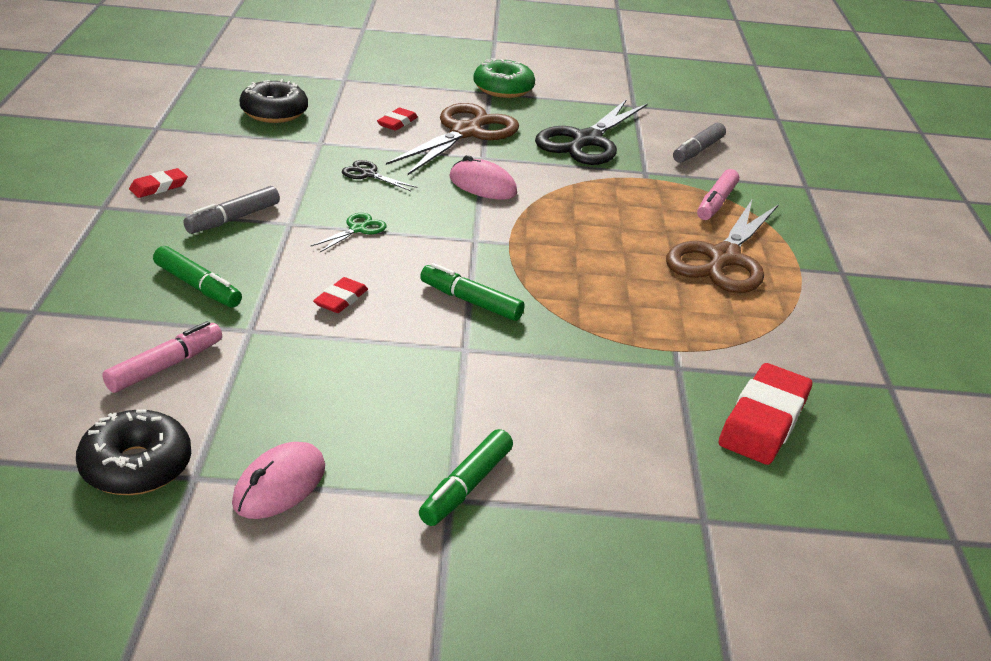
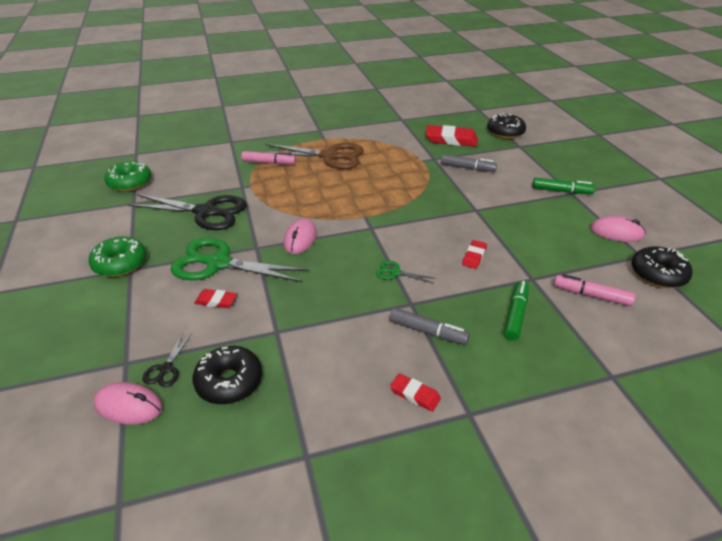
camera: 105 degrees left, 5 degrees up
red eraser [313,277,368,313] -> red eraser turned 75 degrees counterclockwise [462,240,487,269]
black scissors [342,160,417,191] -> black scissors moved to [142,333,192,387]
brown scissors [386,103,519,175] -> green scissors [171,237,309,282]
green marker [420,263,525,321] -> none
grey marker [673,123,726,163] -> grey marker moved to [441,154,497,172]
none -> pink mouse [94,382,163,425]
none -> green donut [104,161,151,192]
none -> black donut [487,113,526,139]

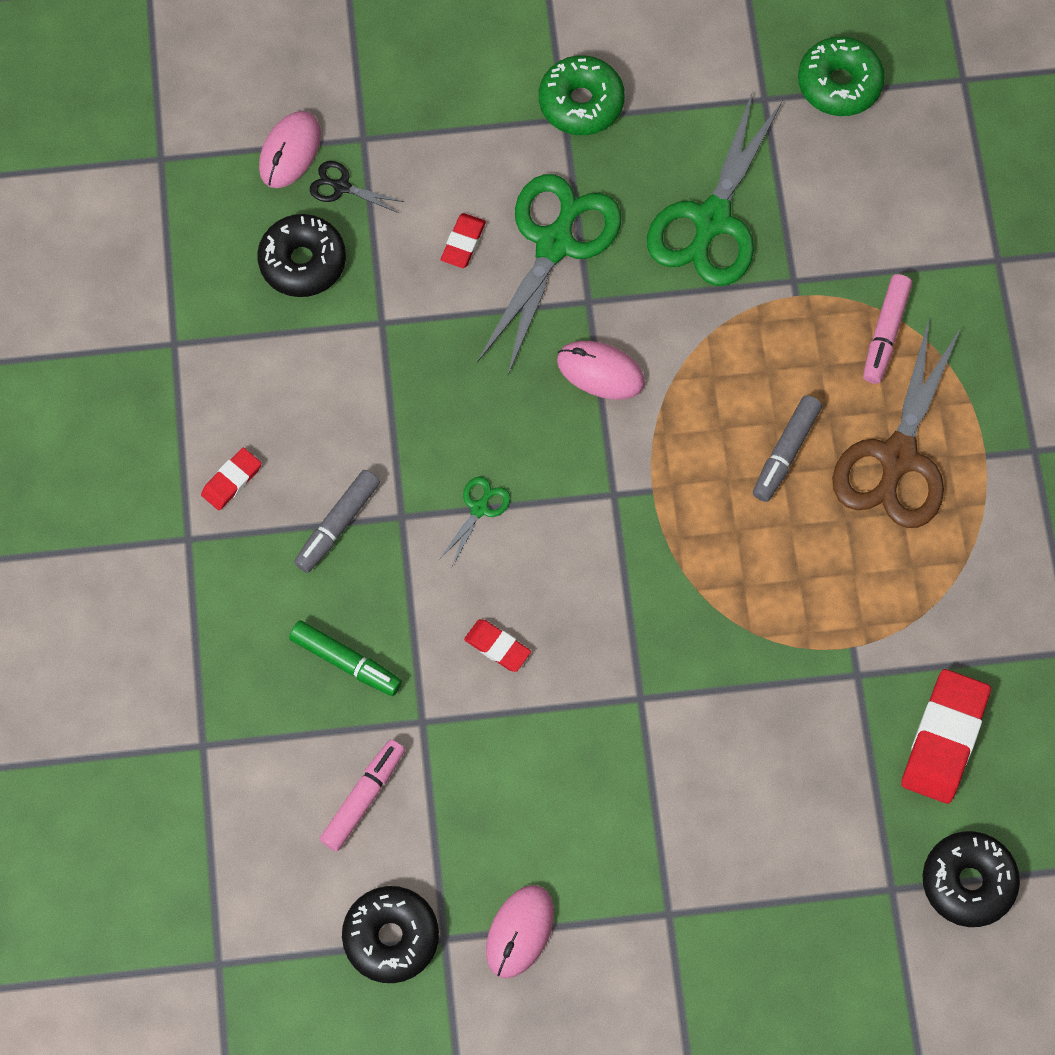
camera: 100 degrees right, 30 degrees up
black scissors [128,194,246,230] -> green scissors [647,91,783,286]
grey marker [441,154,497,172] -> grey marker moved to [753,395,822,502]
green marker [533,178,595,194] -> none

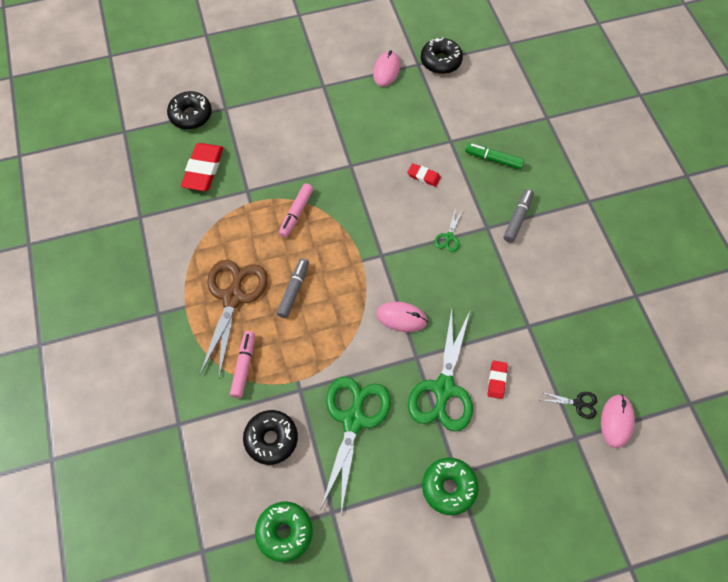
camera: 170 degrees right, 5 degrees down
red eraser [201,448,261,510] -> none
black donut [257,214,346,297] -> black donut moved to [243,410,298,465]
pink marker [320,739,405,852] -> pink marker moved to [279,184,313,238]

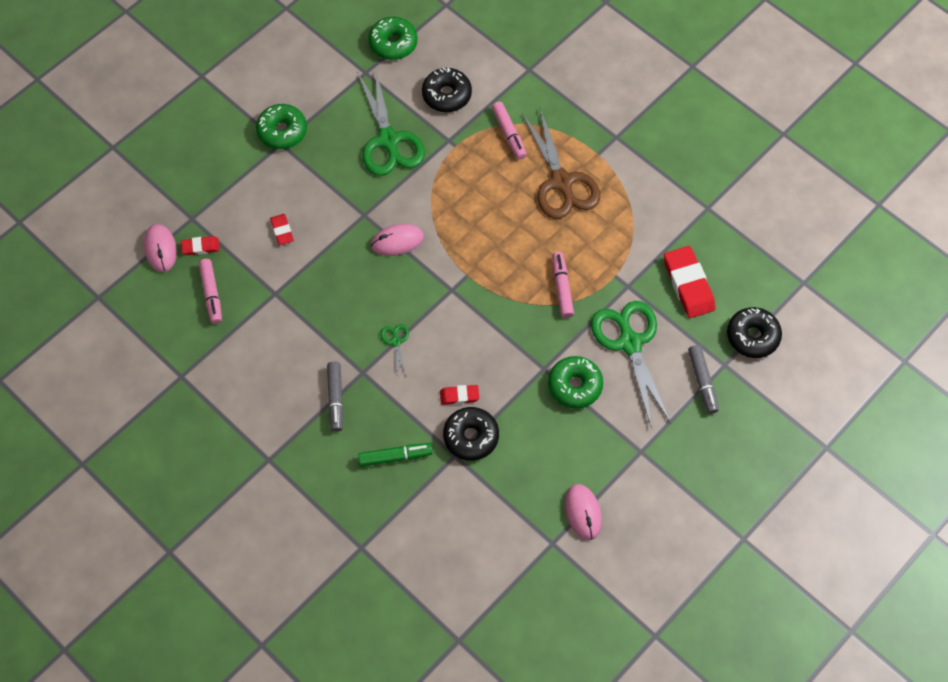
camera: 150 degrees right, 0 degrees up
grey marker [277,258,309,318] -> grey marker moved to [688,345,719,414]
green scissors [408,308,473,432] -> green scissors moved to [591,301,671,426]
black donut [421,37,463,74] -> black donut moved to [443,407,499,461]
black scissors [541,392,597,419] -> red eraser [181,236,220,255]
none -> pink marker [198,259,222,324]
none -> green donut [548,356,603,409]

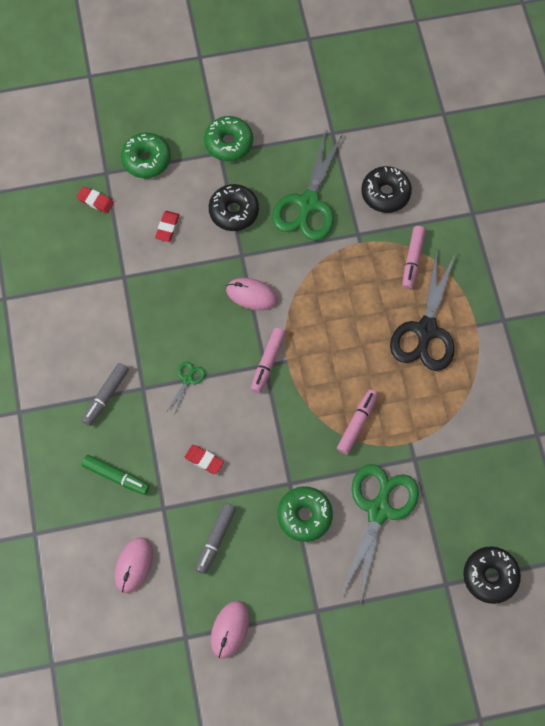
camera: 35 degrees right, 5 degrees up
pink mouse [144,224,177,272] -> pink mouse moved to [115,537,153,593]
pink marker [198,259,222,324] -> pink marker moved to [251,328,286,393]
green donut [368,17,418,60] -> green donut moved to [121,133,171,178]
black donut [443,407,499,461] -> black donut moved to [209,184,259,231]
brown scissors [522,109,600,219] -> black scissors [390,251,456,371]
red eraser [664,246,716,318] -> none
grey marker [688,345,719,414] -> grey marker moved to [195,503,236,574]

